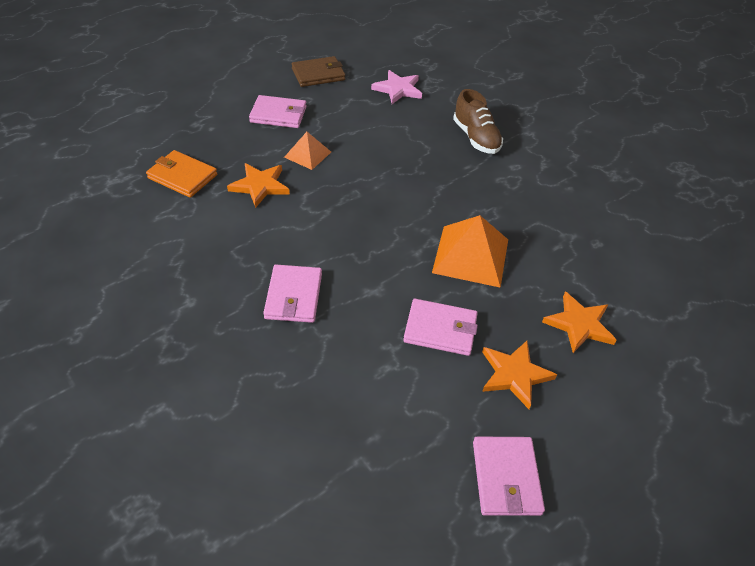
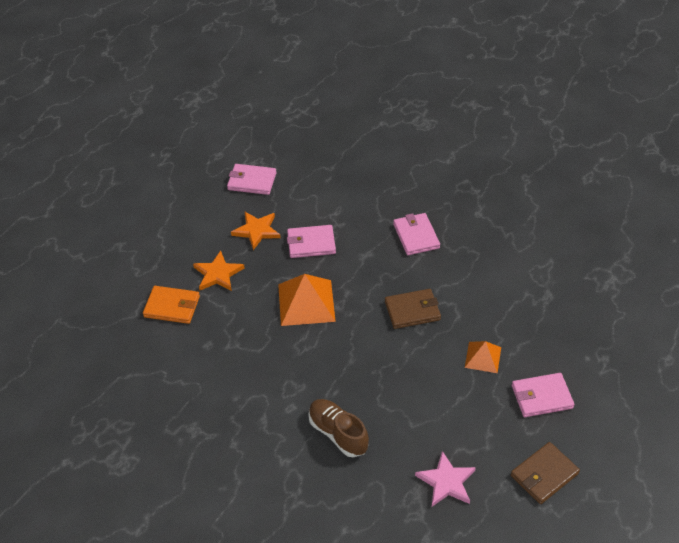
camera: 165 degrees right, 0 degrees up
orange wallet [146,150,217,198] -> orange wallet moved to [143,286,200,324]
orange star [227,163,290,208] -> none
pink wallet [473,437,545,516] -> pink wallet turned 60 degrees counterclockwise [227,164,276,195]
none -> brown wallet [385,289,441,329]

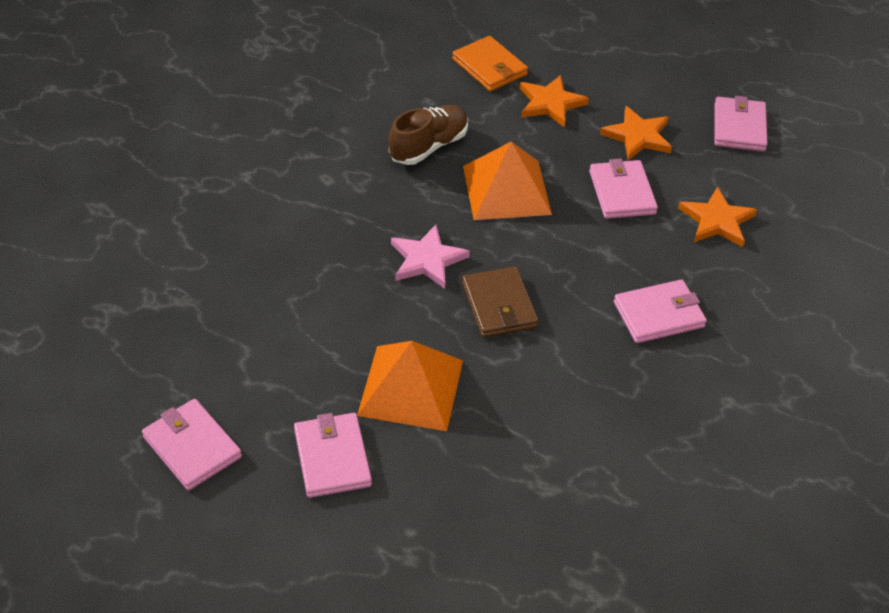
camera: 85 degrees right, 0 degrees up
orange wallet [143,286,200,324] -> orange wallet turned 45 degrees counterclockwise [452,36,528,91]
brown shoe [308,399,369,457] -> brown shoe moved to [388,105,468,165]
pink star [415,451,476,507] -> pink star moved to [391,225,470,289]
orange pyramid [465,341,501,373] -> orange pyramid [357,341,463,431], size x1.73
brown wallet [511,442,580,504] -> pink wallet [142,399,242,491]
none -> orange star [678,187,757,247]

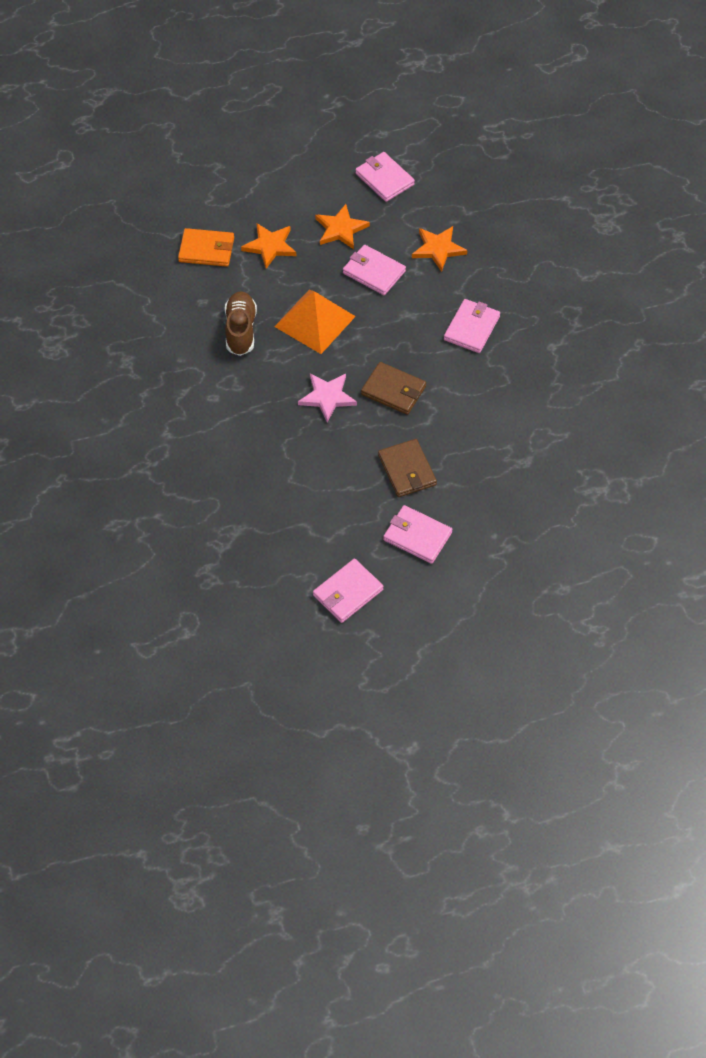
camera: 45 degrees left, 10 degrees up
pink wallet [142,399,242,491] -> pink wallet turned 45 degrees counterclockwise [313,559,384,623]
orange pyramid [357,341,463,431] -> brown wallet [378,439,437,497]

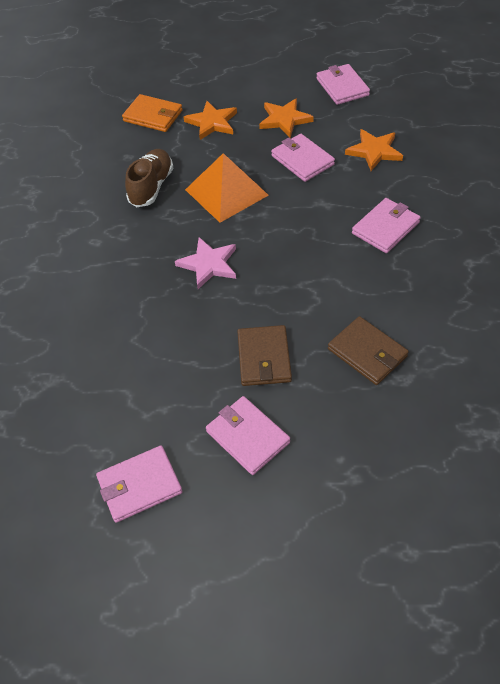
camera: 20 degrees right, 5 degrees down
brown wallet [361,362,426,415] -> brown wallet moved to [328,316,409,385]

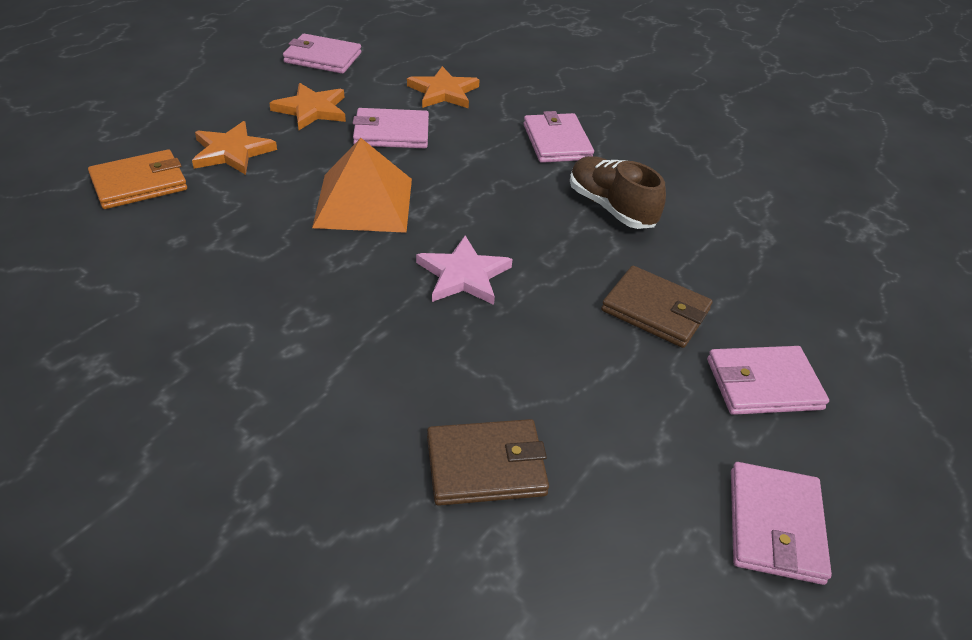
camera: 60 degrees left, 10 degrees down
brown shoe [125,149,173,207] -> brown shoe moved to [570,156,666,229]
brown wallet [328,316,409,385] -> brown wallet moved to [427,419,549,506]

